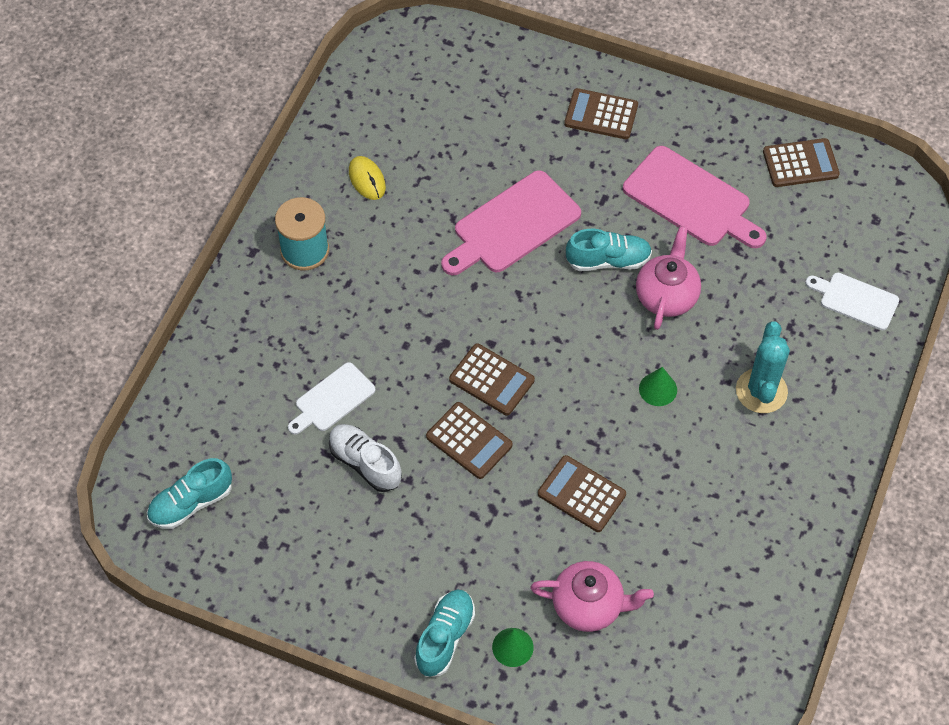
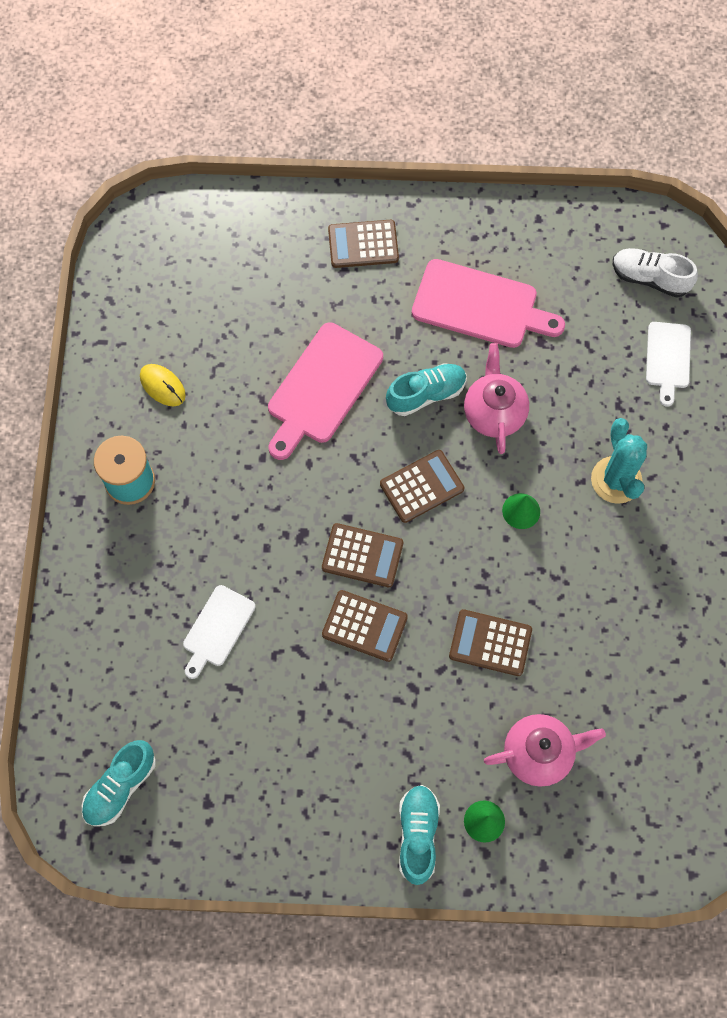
camera: 20 degrees left, 10 degrees up
white shoe [329,424,402,492] -> white shoe moved to [613,248,698,297]
brown calculator [763,138,840,187] -> brown calculator moved to [380,450,464,523]
white cutting board [805,273,899,330] -> white cutting board turned 90 degrees counterclockwise [646,322,691,407]

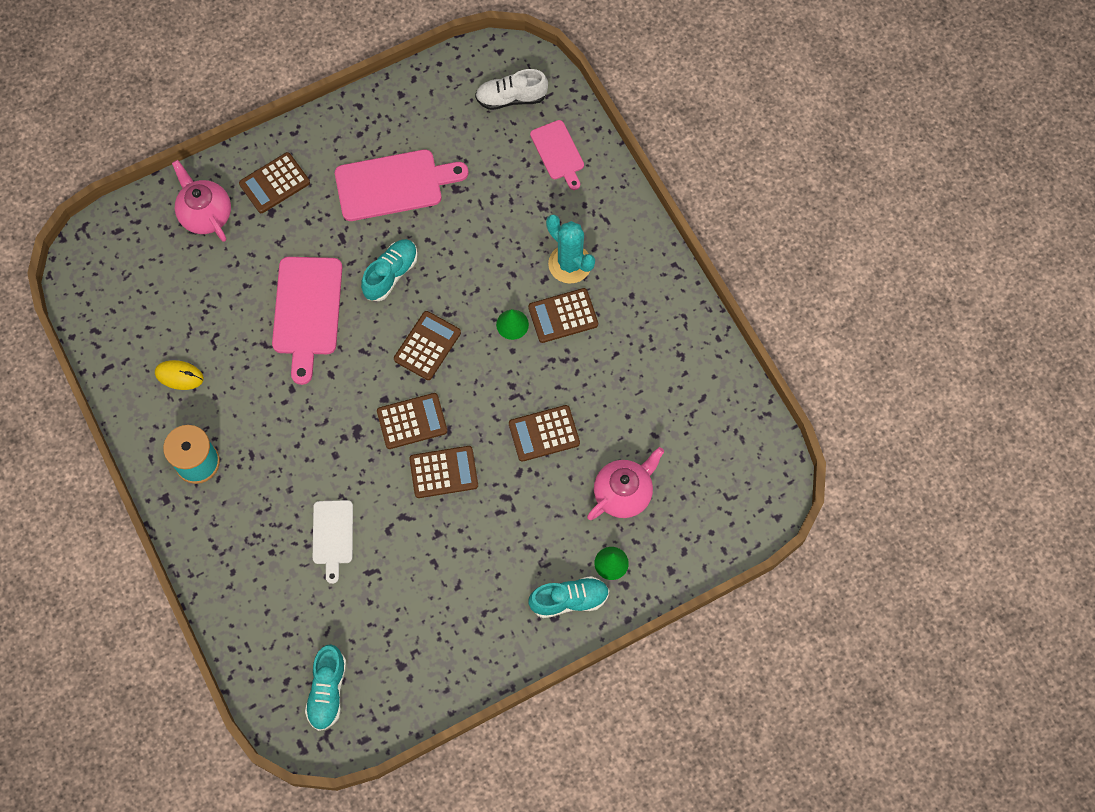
camera: 30 degrees left, 0 degrees up
turquoise shoe [399,785,440,885] -> turquoise shoe turned 105 degrees clockwise [529,576,609,618]
pink teapot [464,343,529,454] -> pink teapot moved to [172,160,231,242]
white cutting board [646,322,691,407] -> pink cutting board [530,120,584,190]
none -> brown calculator [528,288,598,343]

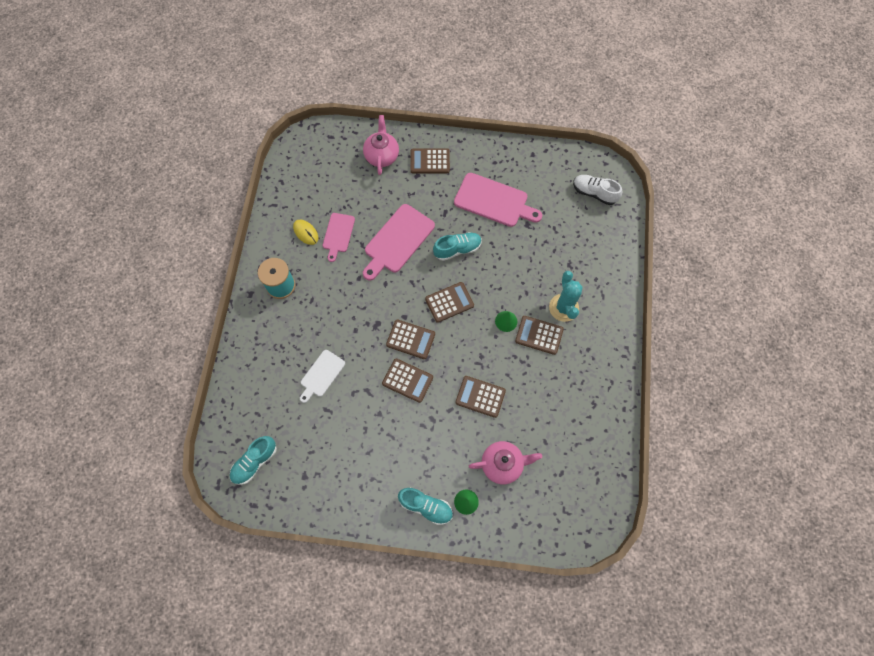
camera: 35 degrees right, 0 degrees up
pink cutting board [530,120,584,190] -> pink cutting board moved to [323,213,355,262]

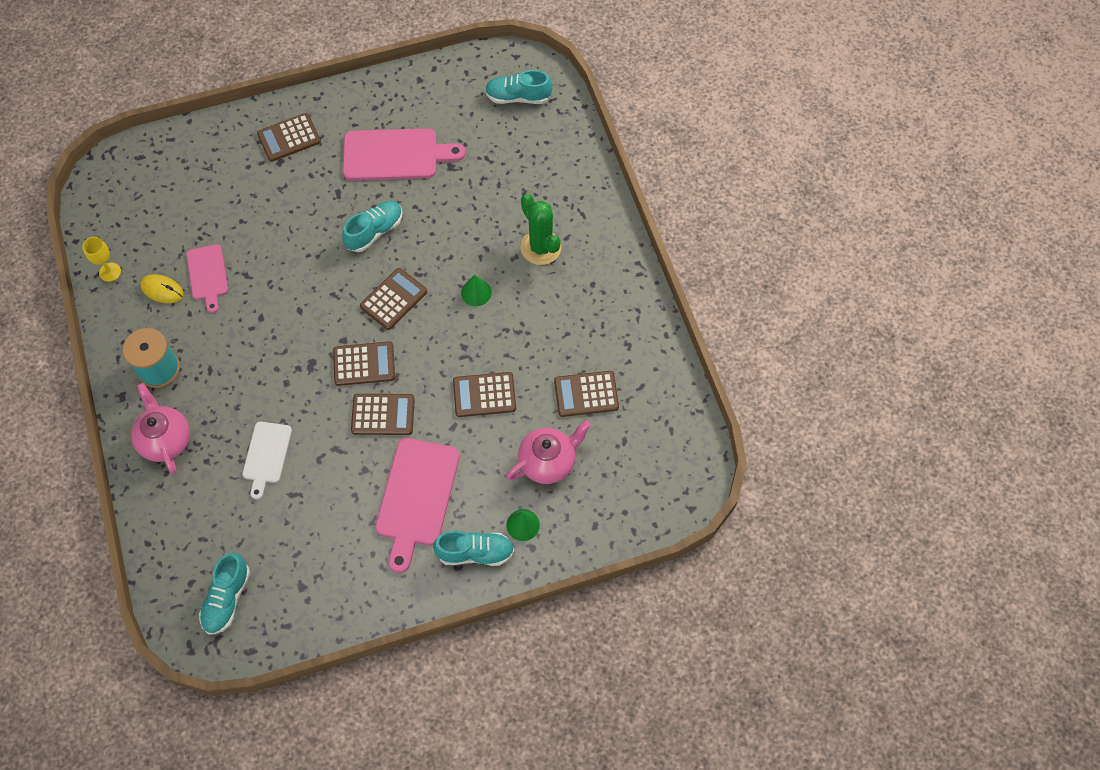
camera: 25 degrees left, 5 degrees down
pink teapot [363,115,399,175] -> pink teapot moved to [131,383,190,474]
pink cutting board [363,204,435,281] -> pink cutting board moved to [375,438,460,573]
brown calculator [515,316,564,355] -> brown calculator moved to [554,371,619,417]
turquoise cactus [549,271,583,322] -> green cactus [521,194,561,265]
white shoe [573,175,622,205] -> turquoise shoe [485,70,552,104]
none -> yellow goblet [82,237,121,282]

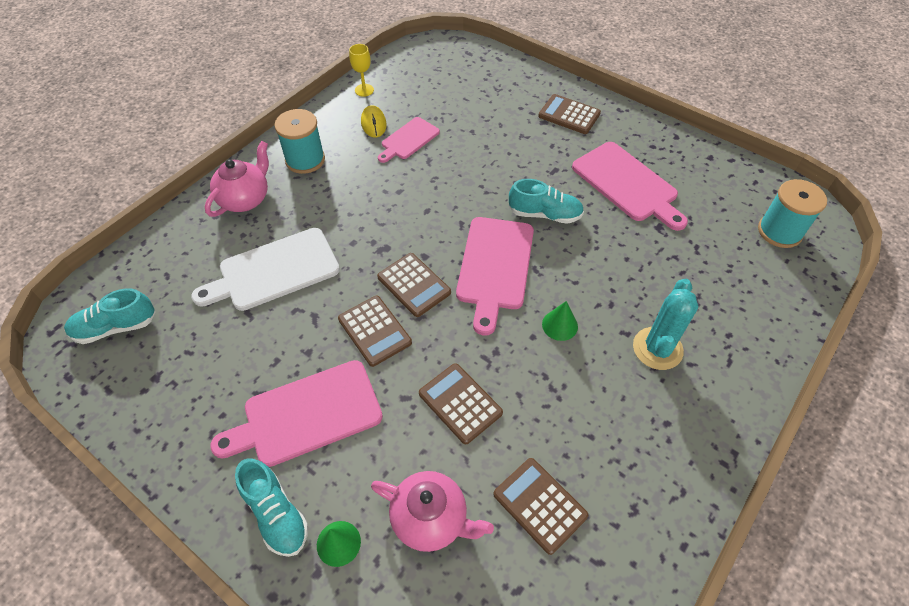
camera: 55 degrees right, 10 degrees down
white cutting board [242,422,292,499] -> white cutting board [191,228,340,311], size x1.68
brown calculator [360,268,427,330] -> pink cutting board [456,217,534,335]
turquoise shoe [485,70,552,104] -> turquoise spool [758,179,827,248]
green cactus [521,194,561,265] -> turquoise cactus [633,279,698,370]

